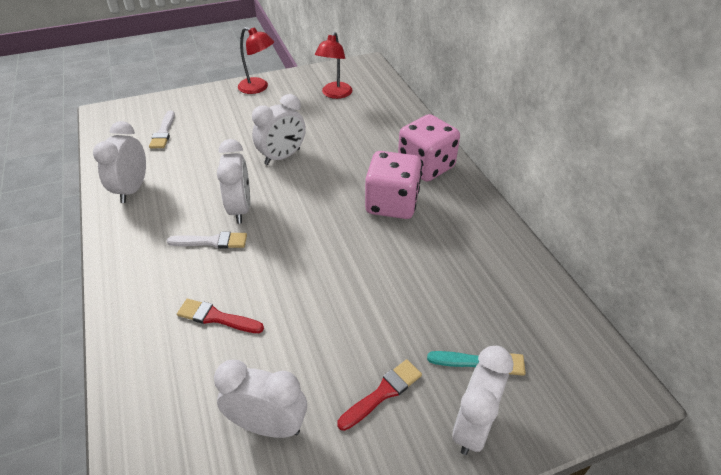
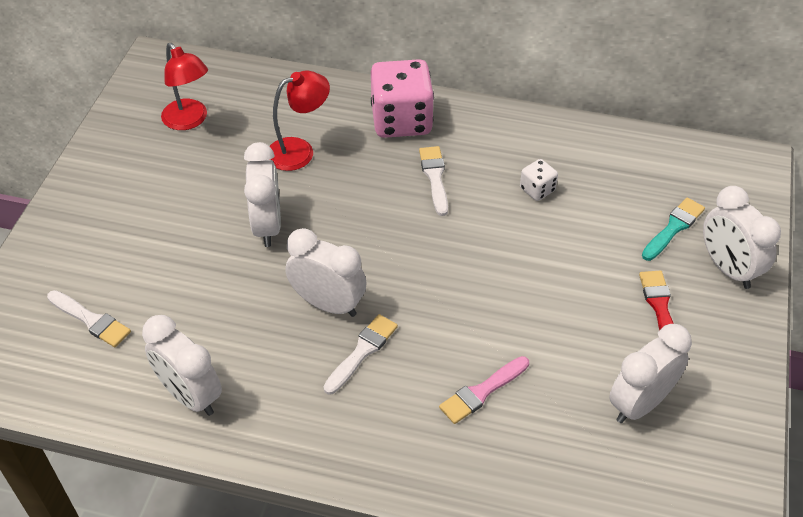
camera: 55 degrees left, 5 degrees up
red brush [177,299,264,333] -> pink brush [439,356,529,424]
red lamp [238,27,274,94] -> red lamp moved to [270,71,330,171]
pink dice [365,151,422,219] -> white brush [419,146,448,216]
none -> white dice [520,159,558,201]

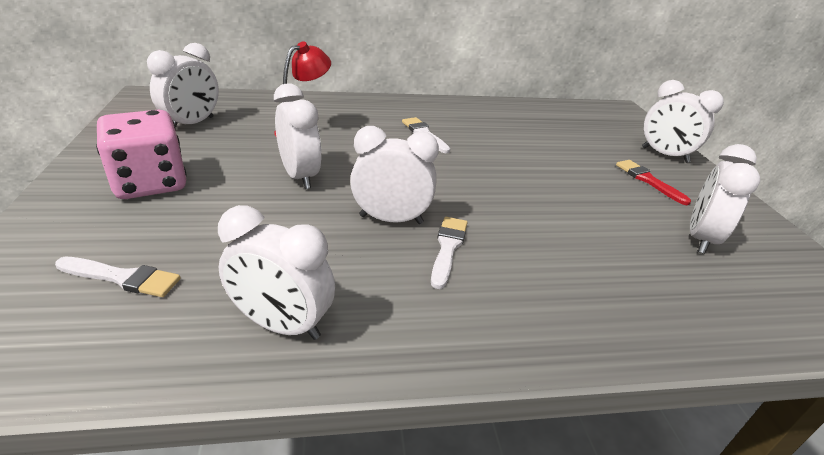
camera: 25 degrees left, 15 degrees down
red lamp [161,43,208,130] -> white clock [147,43,219,128]
pink dice [371,59,434,138] -> pink dice moved to [96,110,187,199]
pink brush [439,356,529,424] -> none
white dice [520,159,558,201] -> none
turquoise brush [642,198,705,261] -> none

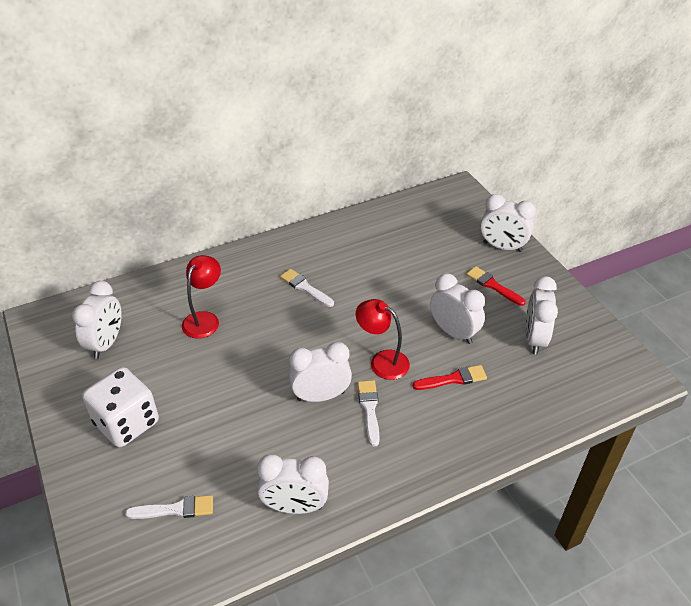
camera: 15 degrees left, 10 degrees up
pink dice [96,110,187,199] -> white dice [82,367,159,447]
white clock [274,83,322,189] -> white clock moved to [430,273,485,344]
none -> red lamp [356,299,410,380]
none -> red brush [413,365,487,390]

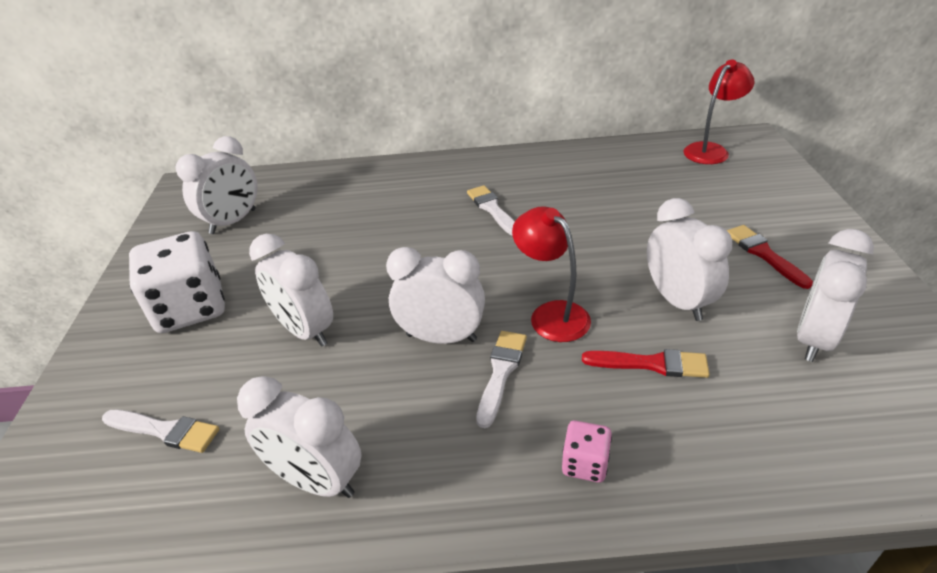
camera: 25 degrees right, 5 degrees down
red lamp [182,255,221,339] -> red lamp moved to [683,59,755,164]
white clock [480,194,536,252] -> white clock moved to [249,234,333,347]
none -> pink dice [562,420,612,483]

